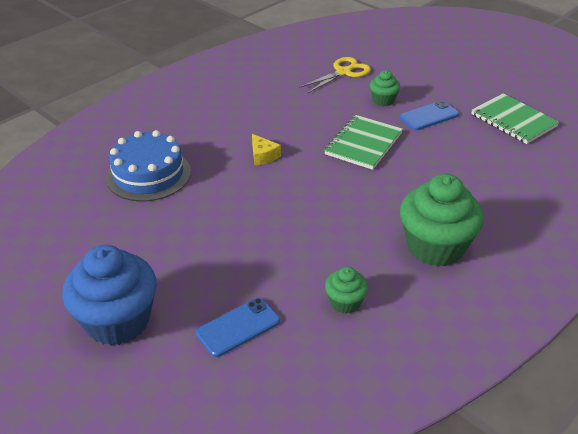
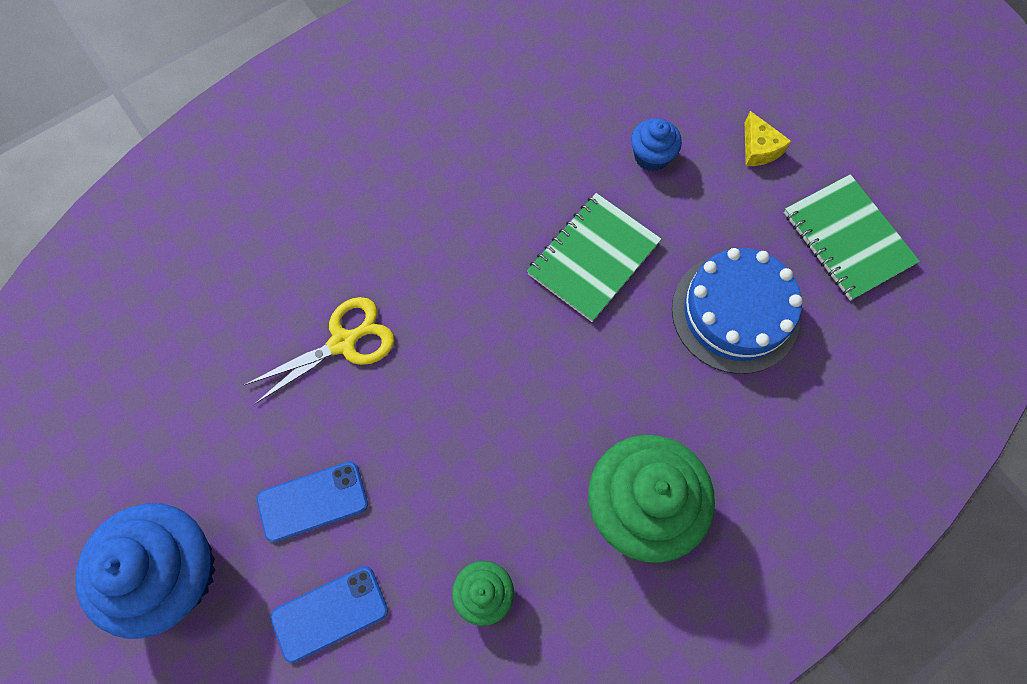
camera: 10 degrees right, 30 degrees up
blue cake [106,130,191,201] -> blue cake moved to [672,248,803,374]
yellow cheese [252,134,281,165] -> yellow cheese moved to [745,111,792,166]
yellow scissors [299,57,371,93] -> yellow scissors moved to [244,297,395,404]
green cupcake [370,70,400,106] -> blue cupcake [631,118,682,171]
blue phone [400,101,459,130] -> blue phone moved to [257,462,368,542]

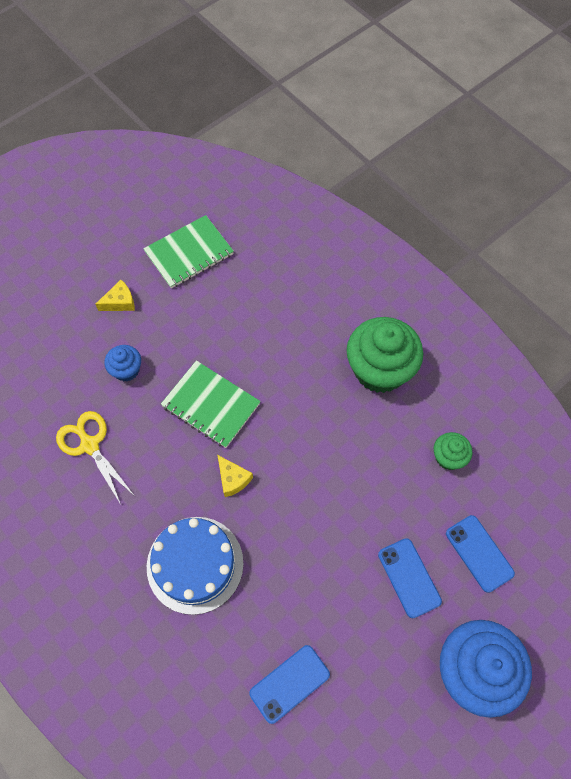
camera: 95 degrees left, 5 degrees down
yellow scissors [244,297,395,404] -> yellow scissors moved to [56,411,134,504]
blue cake [672,248,803,374] -> blue cake moved to [147,517,244,615]
none -> yellow cheese [218,455,253,497]
none -> blue phone [249,645,330,724]

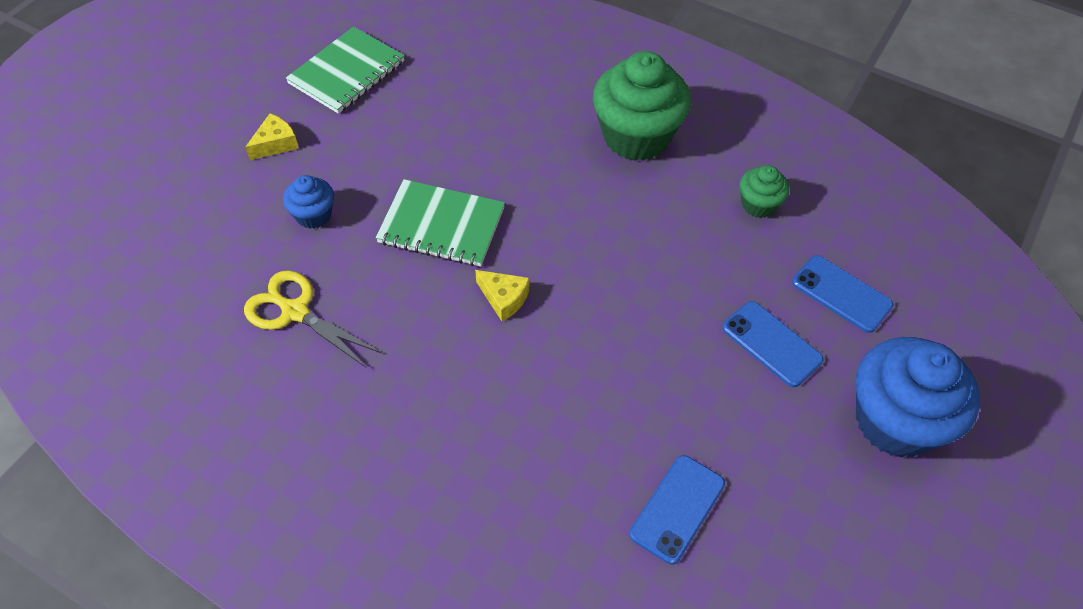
camera: 20 degrees left, 10 degrees down
blue cake [147,517,244,615] -> none

